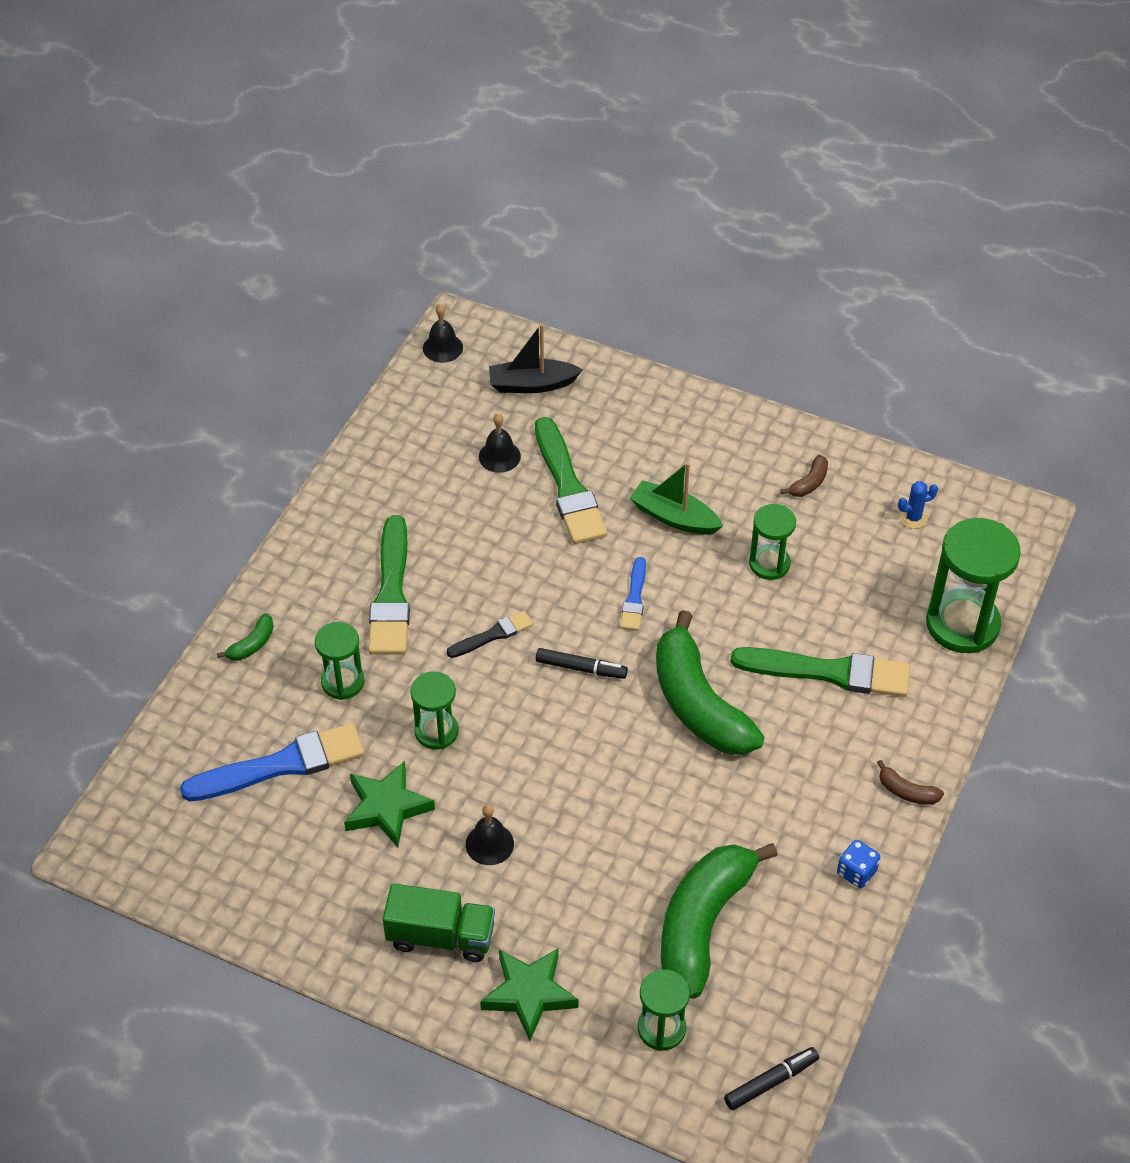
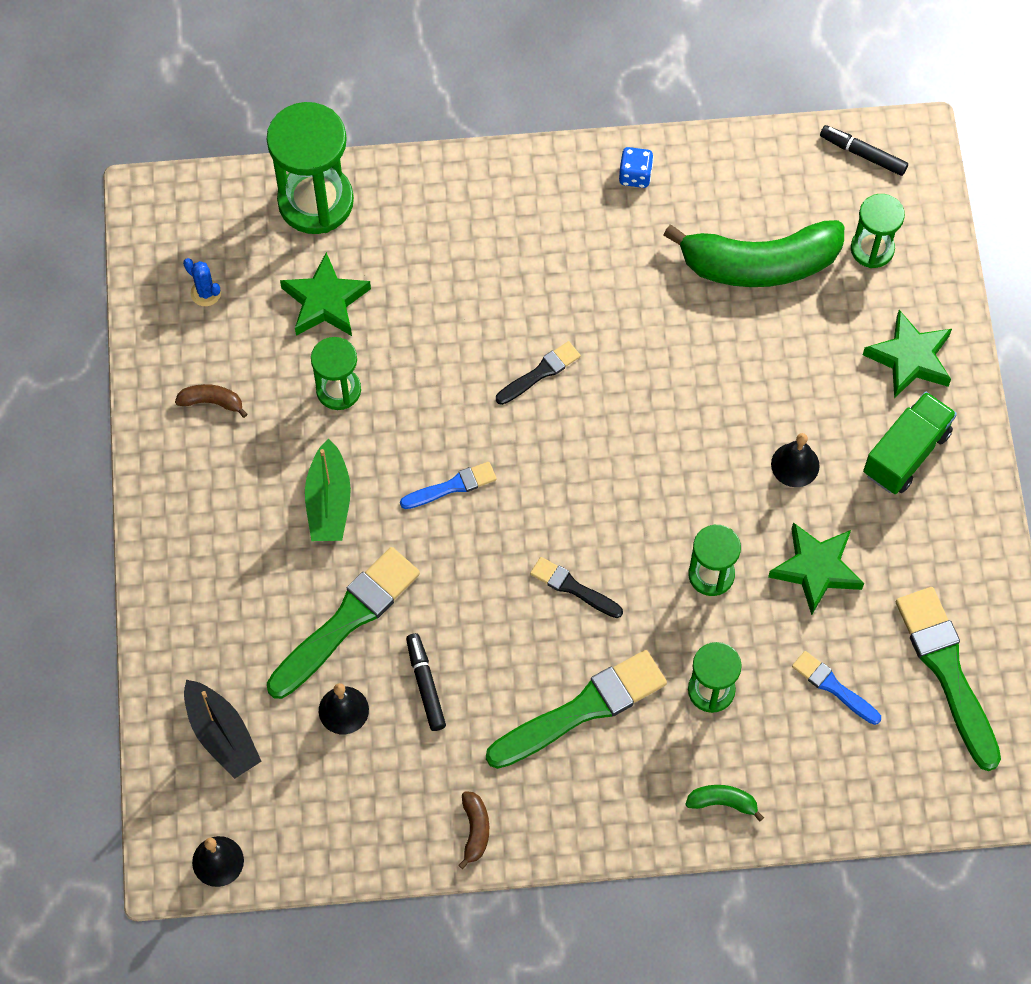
camera: 120 degrees left, 15 degrees up
blue brush [180,723,364,801] -> blue brush [792,651,881,725], size x0.52
green truck [383,883,495,962] -> green truck turned 60 degrees clockwise [863,392,957,494]
black marker [536,648,628,679] -> black marker moved to [406,633,446,731]
green banana [656,610,765,755] -> black brush [496,341,581,405]
green brush [731,647,910,697] -> green brush moved to [896,587,1001,771]
brown banana [877,760,944,805] -> brown banana moved to [458,791,489,869]
none -> green star [280,252,371,336]

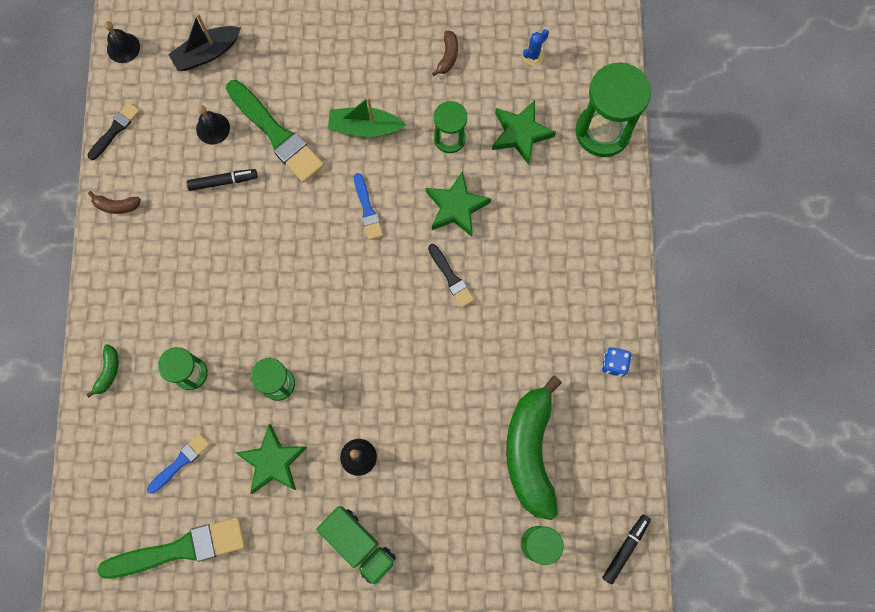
camera: 95 degrees right, 10 degrees up
green brush [486,650,667,769] -> none
black brush [530,557,623,618] -> black brush moved to [88,102,140,160]
green star [863,310,952,398] -> green star moved to [426,171,491,237]

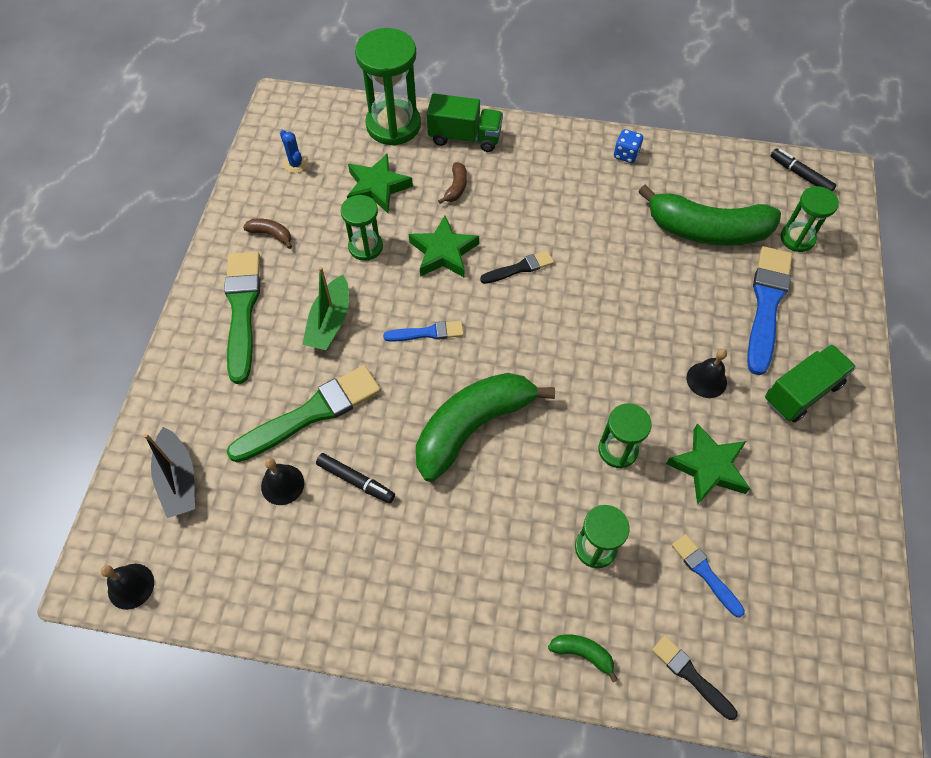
camera: 80 degrees left, 15 degrees down
black brush [88,102,140,160] -> black brush moved to [652,636,738,720]
brown banana [88,191,141,214] -> brown banana moved to [438,162,467,204]
green brush [98,518,245,579] -> green brush moved to [224,252,260,384]
black marker [187,169,258,191] -> black marker turned 120 degrees clockwise [316,453,395,503]
none -> green banana [416,373,555,482]
none -> green truck [427,93,503,152]
none -> blue brush [747,246,792,375]

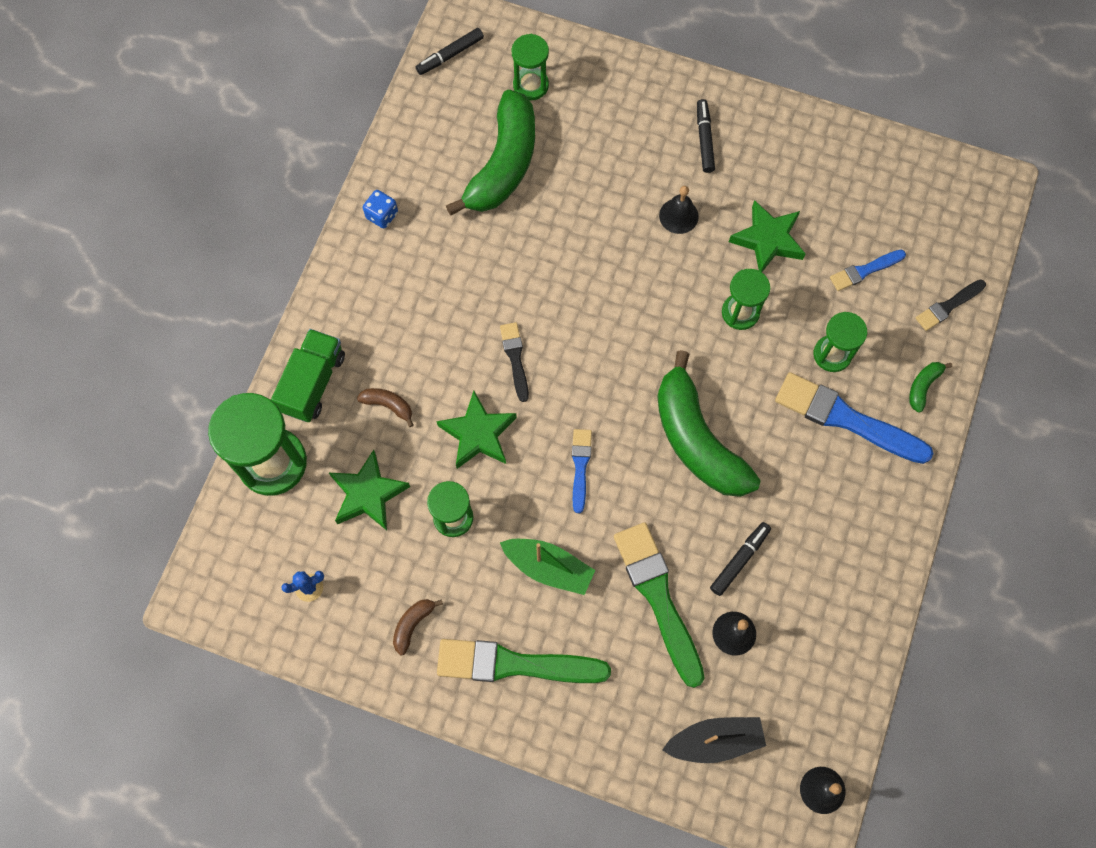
camera: 80 degrees left, 10 degrees up
blue brush [747,246,792,375] -> blue brush moved to [775,372,934,464]
green truck [765,344,856,422] -> black marker [697,99,715,173]

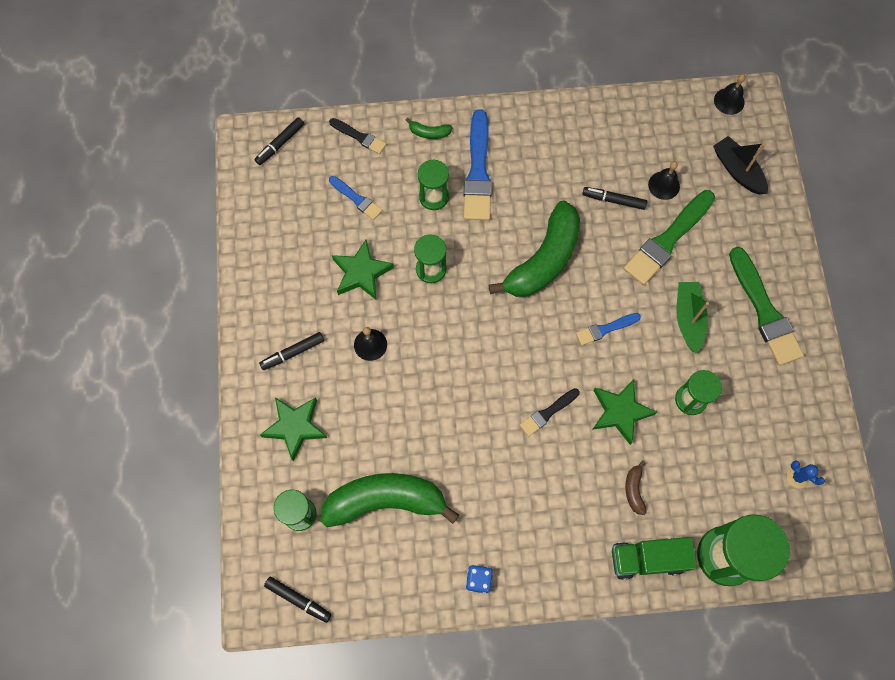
camera: 115 degrees left, 0 degrees up
green star [329,450,410,530] -> green star moved to [260,397,327,461]
brown banana [393,599,443,655] -> none
none -> black marker [254,117,304,165]

